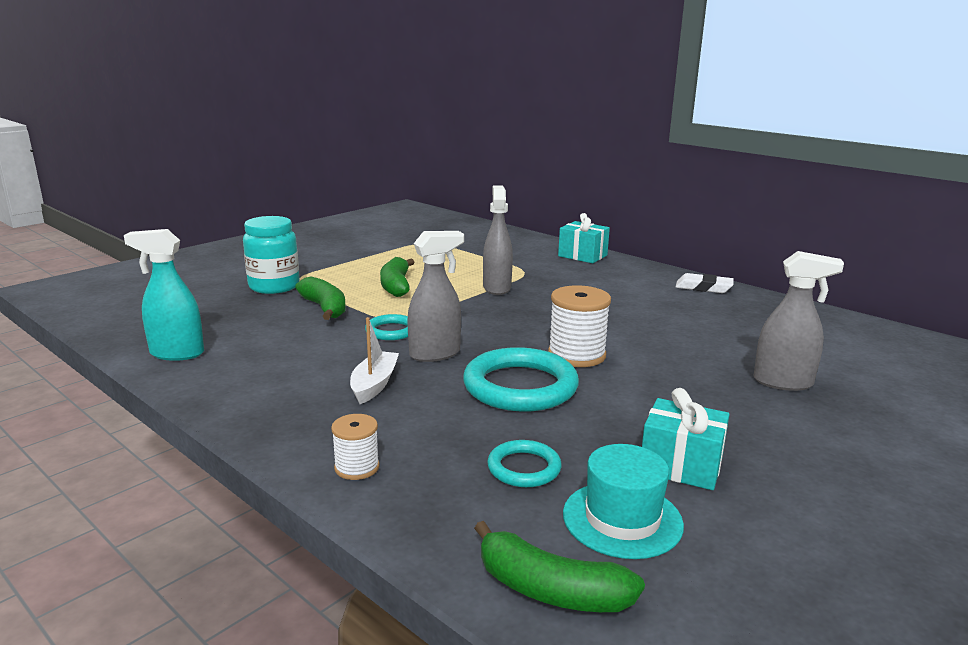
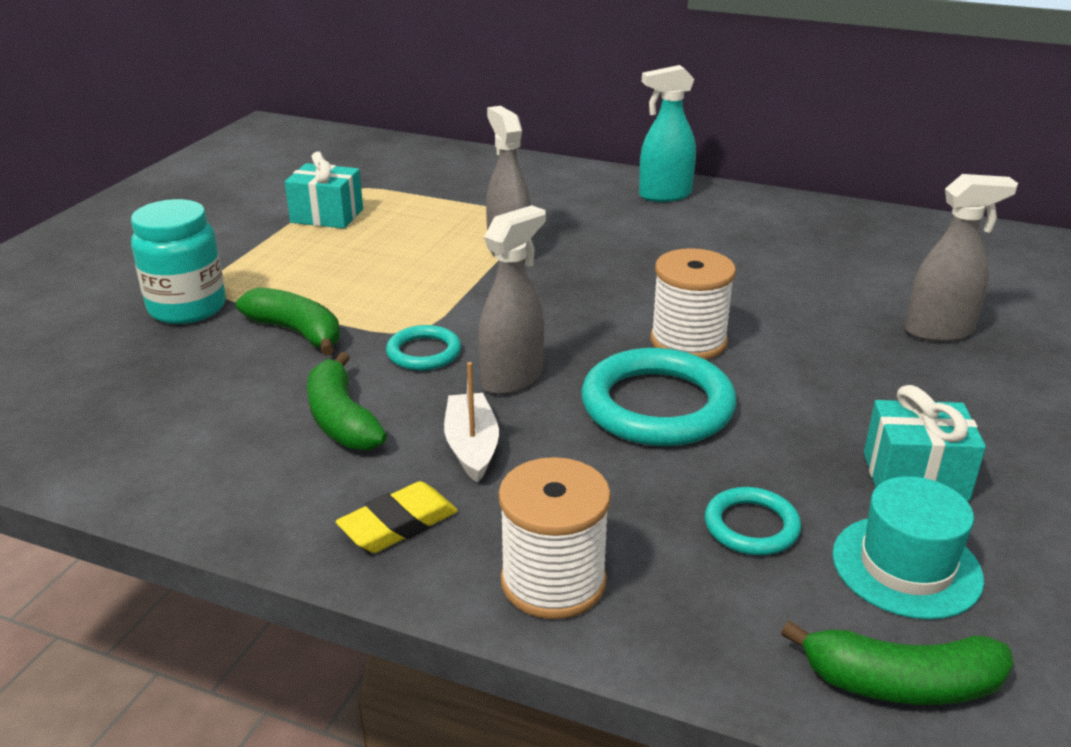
camera: 20 degrees left, 10 degrees up
turquoise spray bottle [124,229,204,361] -> turquoise spray bottle moved to [639,65,696,202]
white spool [331,414,380,480] -> white spool [499,457,611,619], size x1.73
green banana [380,257,414,297] -> green banana moved to [307,352,387,450]
turquoise gift [558,213,610,263] -> turquoise gift moved to [285,151,363,229]
white eraser [675,273,734,293] -> none
none -> yellow eraser [336,481,458,553]

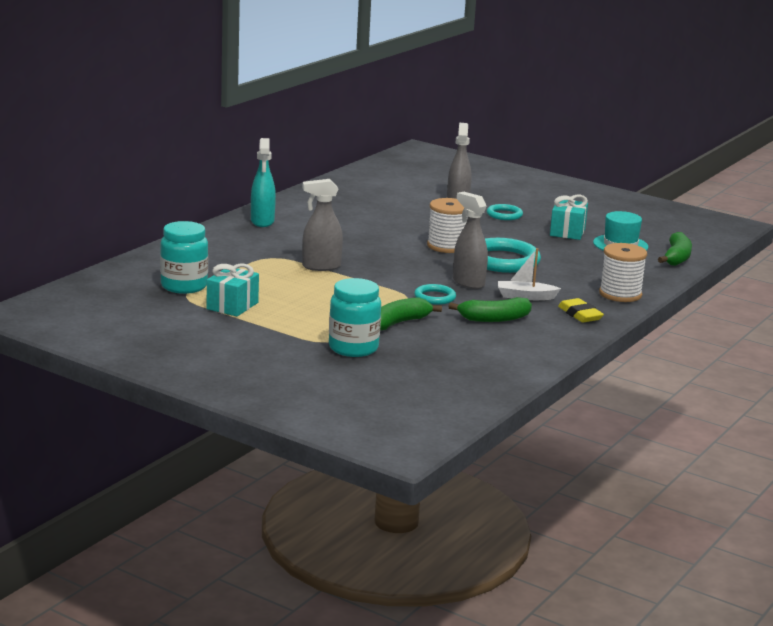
camera: 80 degrees left, 10 degrees down
turquoise ring [705,487,801,555] -> turquoise ring moved to [487,204,523,220]
none -> turquoise jar [160,221,208,294]

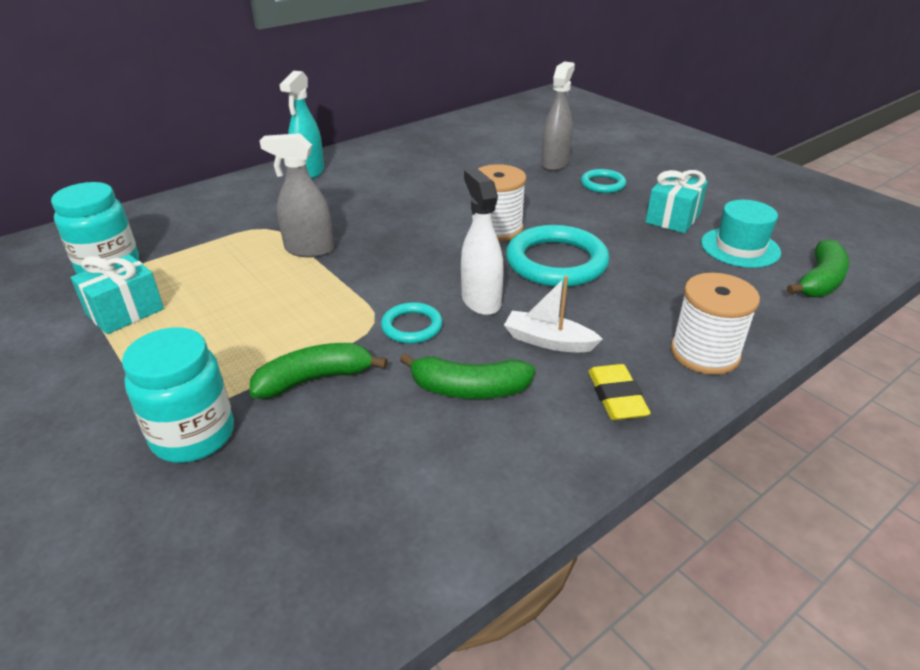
camera: 20 degrees right, 15 degrees up
grey spray bottle [453,192,488,289] -> white spray bottle [461,168,504,315]

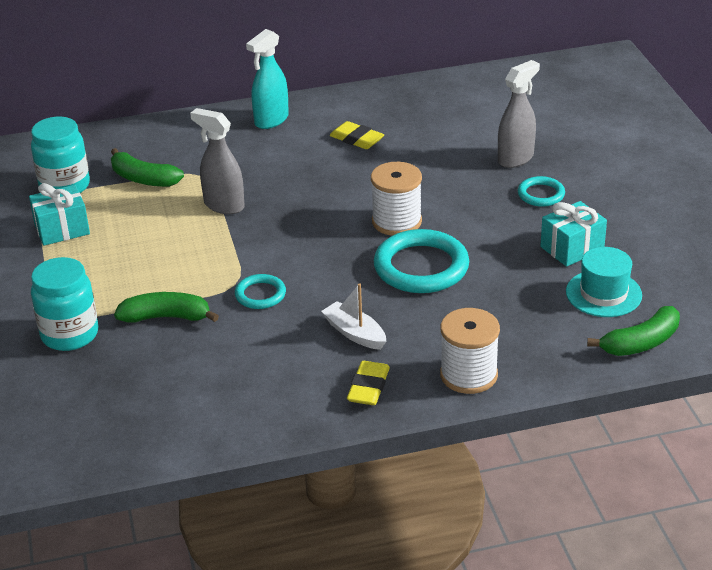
camera: 25 degrees right, 0 degrees up
green banana [400,353,535,399] -> green banana moved to [111,148,184,187]
white spray bottle [461,168,504,315] -> none
none -> yellow eraser [330,121,384,149]

